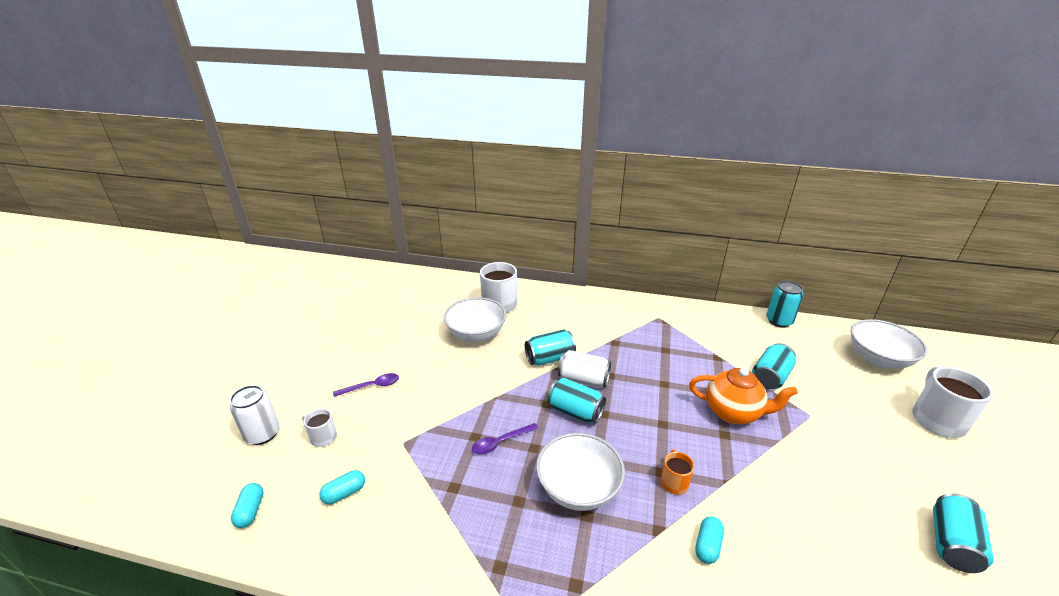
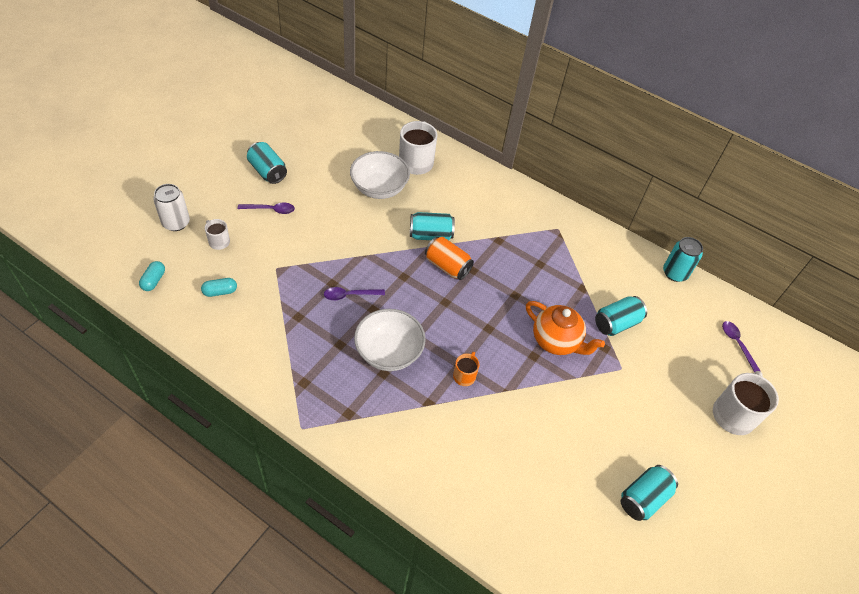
camera: 15 degrees right, 20 degrees up
turquoise can [547,378,606,424] -> turquoise can moved to [247,142,287,184]
white can [558,350,611,388] -> orange can [425,237,474,280]
turquoise capsule [695,516,724,564] -> none
white bowl [851,319,927,369] -> purple spoon [722,321,761,373]

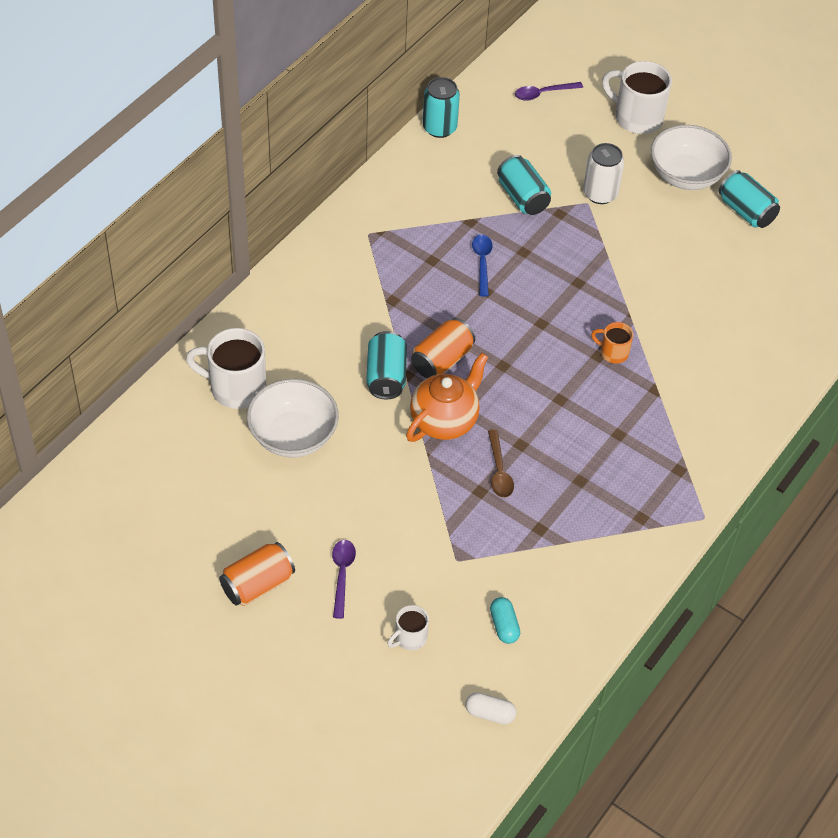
camera: 85 degrees left, 0 degrees up
turquoise capsule [139,261,165,291] -> white capsule [465,692,516,724]
white can [153,184,190,231] -> white can moved to [583,143,624,204]
turquoise can [247,142,287,184] -> orange can [219,542,295,606]
purple spoon [324,287,385,300] -> brown spoon [488,430,514,498]
white bowl [354,309,426,371] -> white bowl moved to [651,125,732,190]
orange teapot [526,301,605,355] -> orange teapot moved to [406,353,488,442]
none -> blue spoon [472,234,493,297]

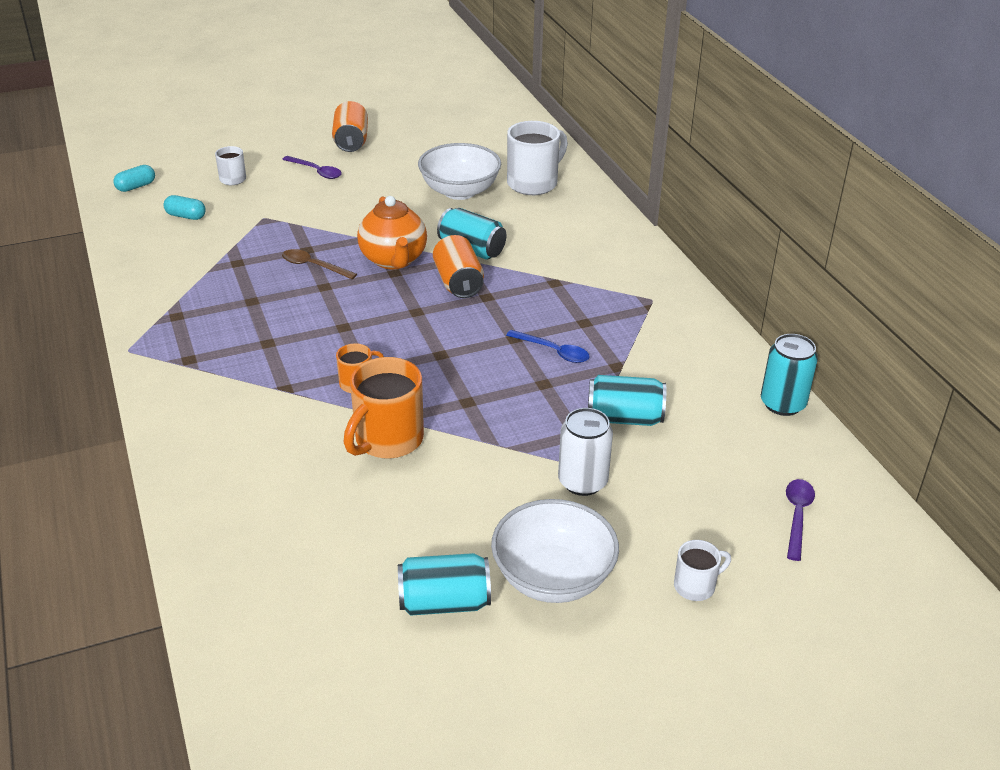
camera: 125 degrees right, 15 degrees down
white capsule [465,692,516,724] -> turquoise capsule [114,165,155,192]
white mug [602,61,672,134] -> white mug [674,540,731,601], size x0.53
none -> orange mug [344,357,424,459]

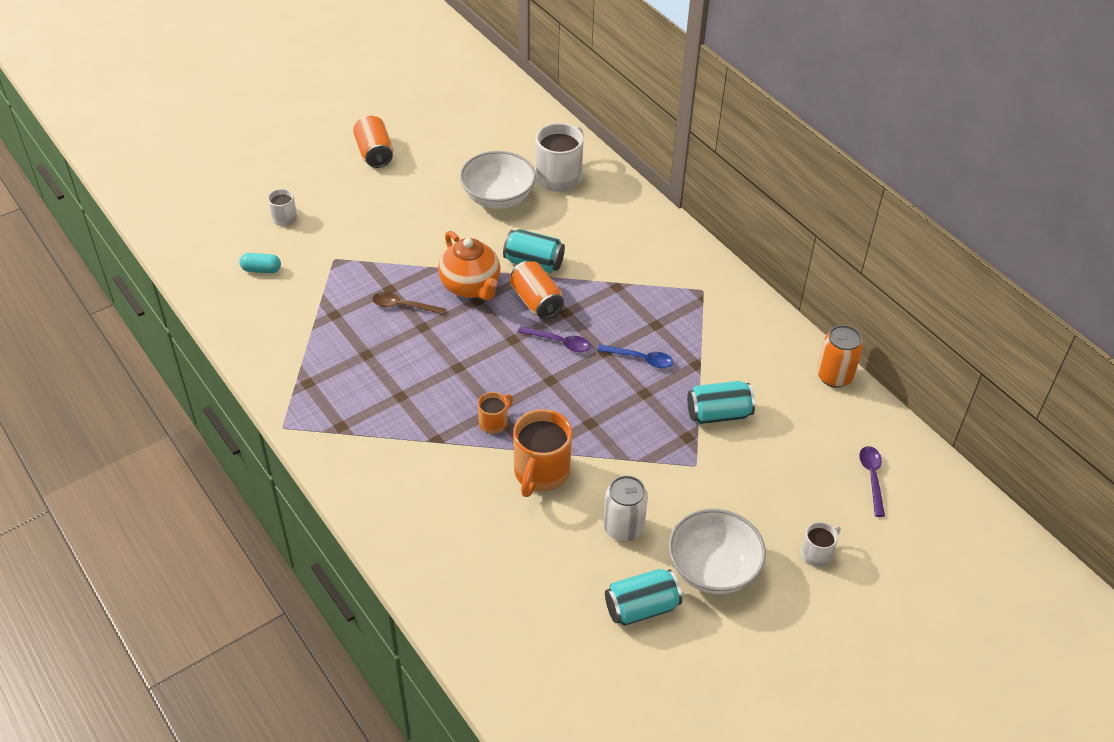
camera: 15 degrees left, 10 degrees up
turquoise capsule [114,165,155,192] -> none
purple spoon [282,156,342,179] -> purple spoon moved to [518,326,591,352]
white can [558,408,613,496] -> white can moved to [603,475,648,542]
turquoise can [761,334,818,416] -> orange can [817,325,863,388]

